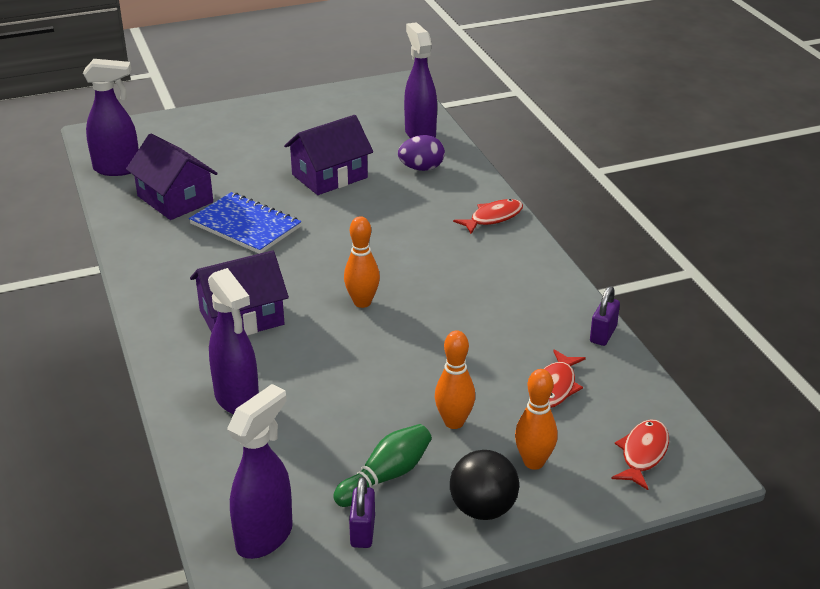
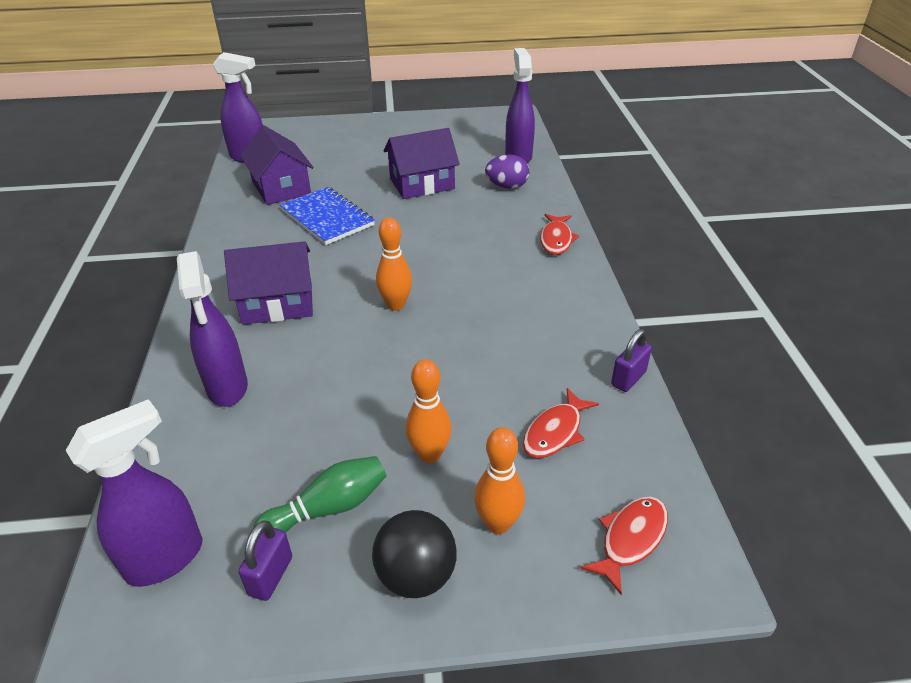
camera: 15 degrees right, 5 degrees up
red fish [453,199,523,234] -> red fish turned 120 degrees clockwise [540,214,579,255]

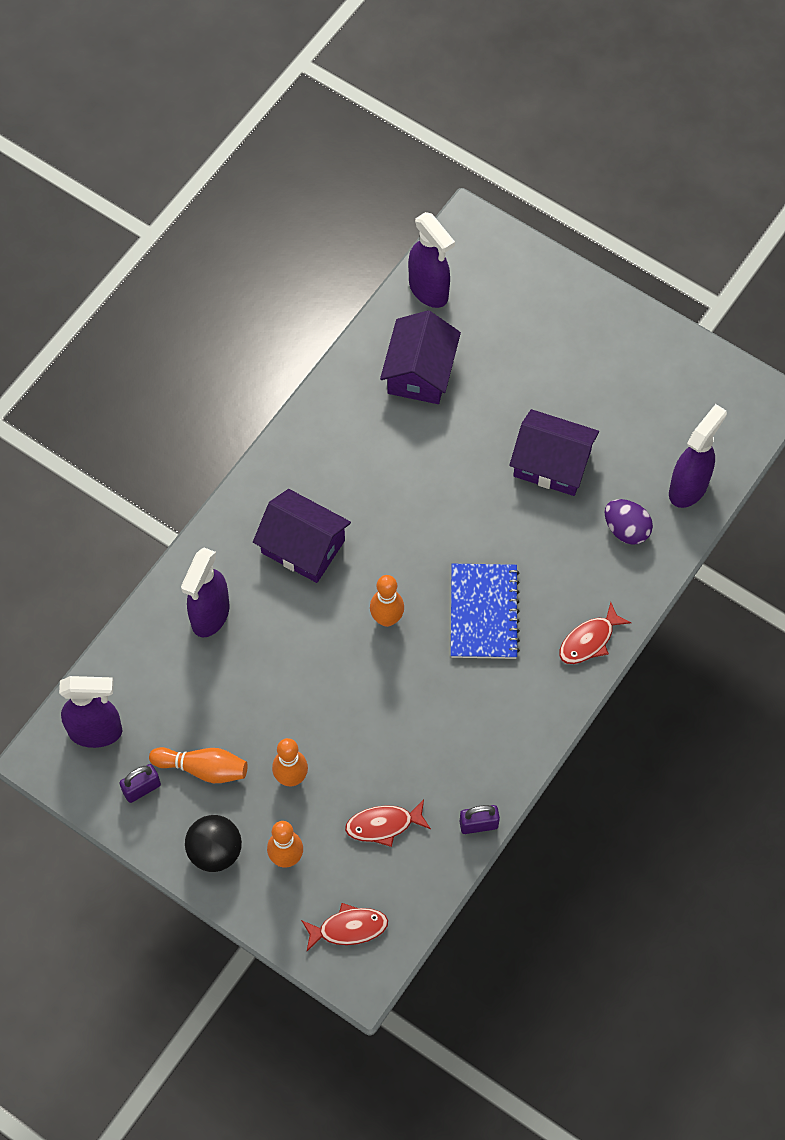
camera: 40 degrees right, 25 degrees up
green bowling pin [254,456,386,533] -> orange bowling pin [149,747,248,783]
blue notebook [280,187,375,245] -> blue notebook moved to [451,564,520,659]

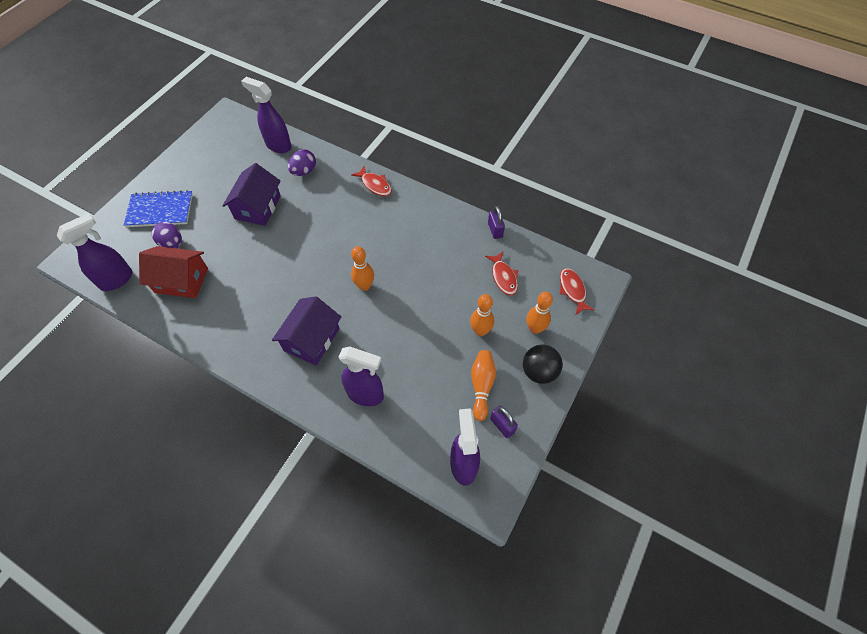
camera: 95 degrees left, 5 degrees down
purple house [380,311,461,404] -> red house [139,246,208,298]
blue notebook [451,564,520,659] -> blue notebook moved to [124,190,193,227]
none -> purple egg [152,222,182,248]

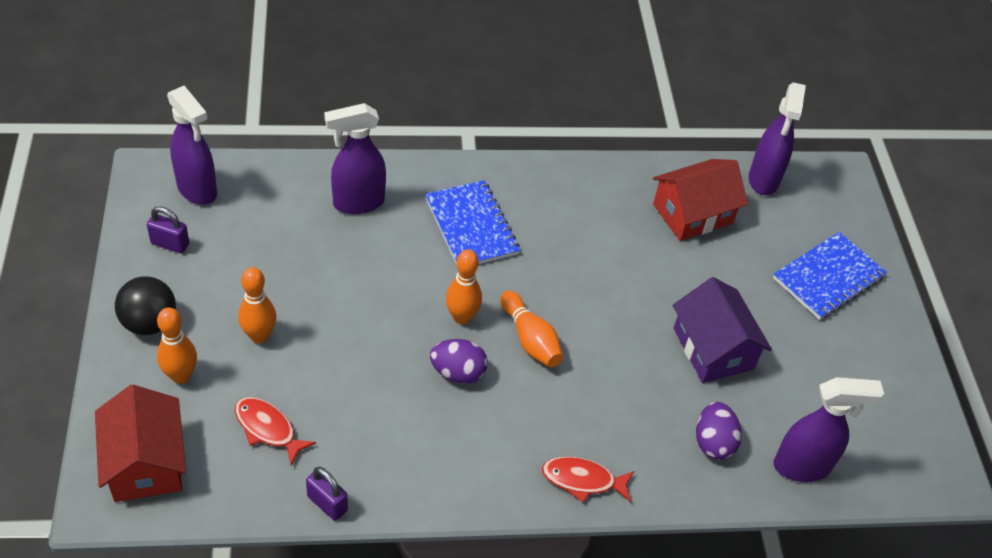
camera: 140 degrees right, 10 degrees down
purple egg [152,222,182,248] -> purple egg moved to [430,339,488,384]
purple house [272,296,341,366] -> blue notebook [425,180,520,265]
orange bowling pin [471,350,496,421] -> orange bowling pin moved to [501,291,563,367]
red fish [559,268,594,314] -> red house [95,385,186,502]

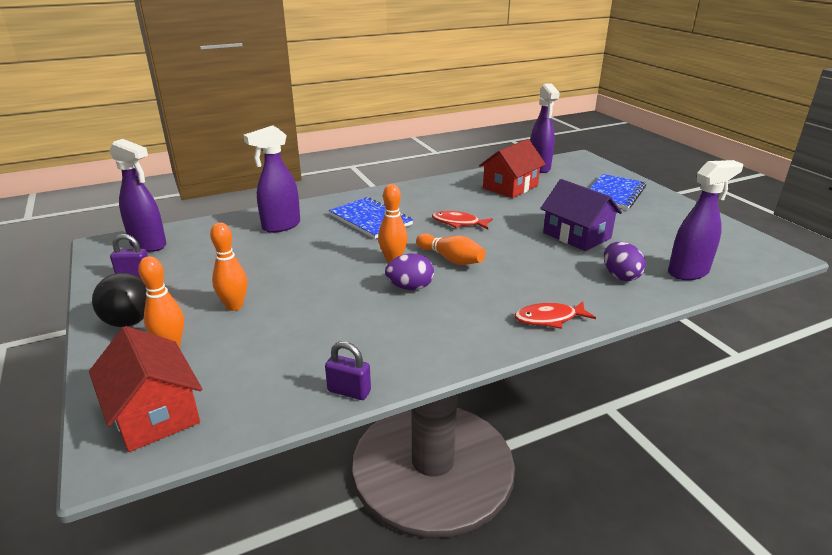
camera: 15 degrees left, 20 degrees down
red fish [235,397,316,465] -> red fish moved to [432,211,493,229]

